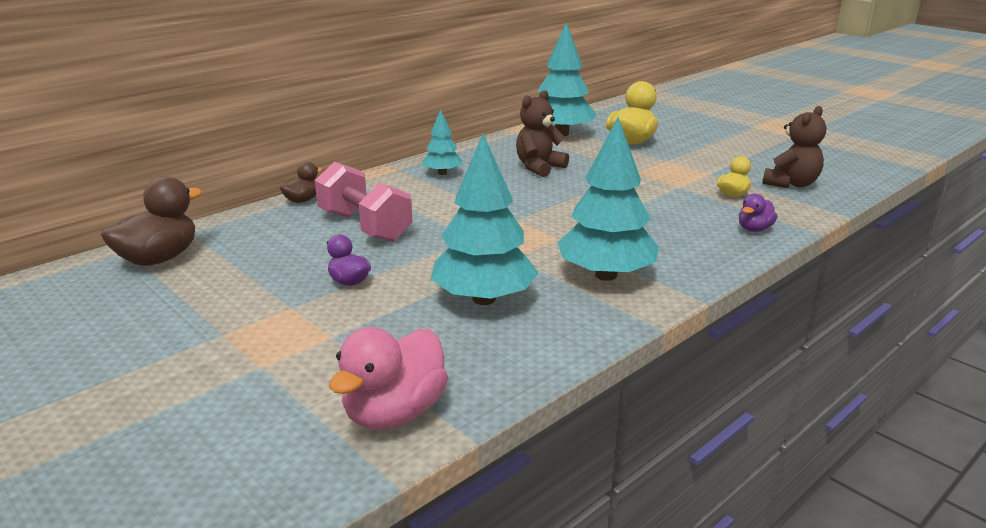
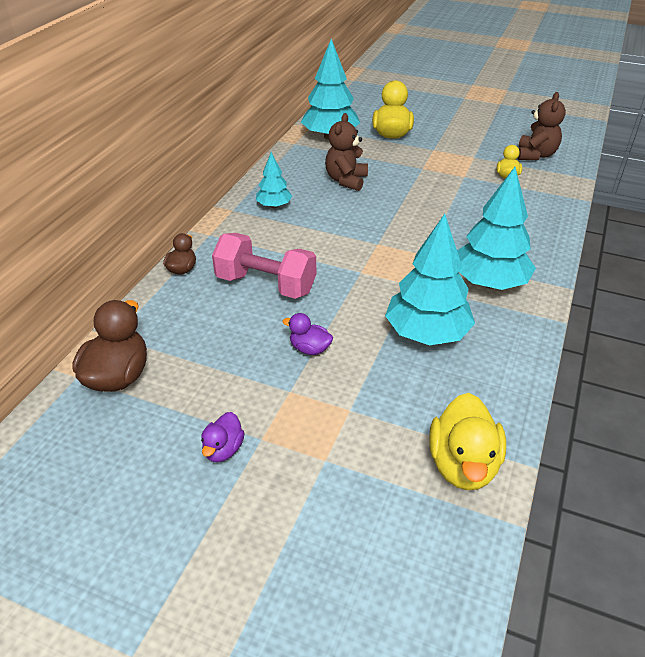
camera: 25 degrees left, 15 degrees up
pink duck [329,327,448,430] -> yellow duck [429,393,506,490]
purple duck [739,194,777,232] -> purple duck moved to [201,412,245,462]

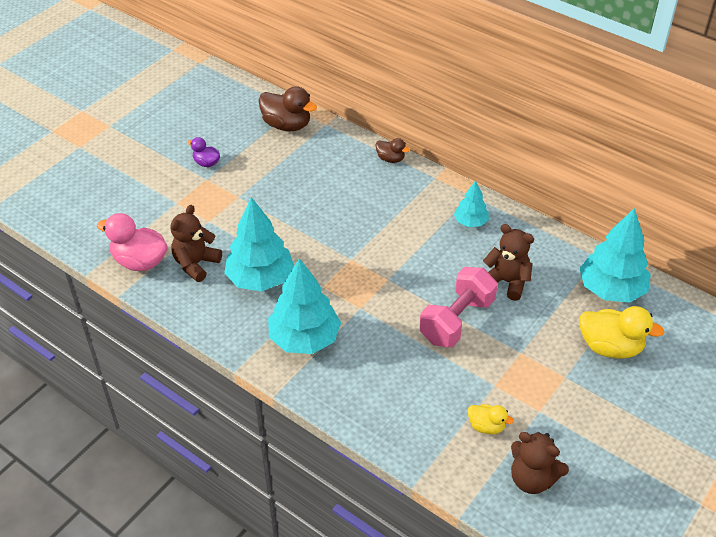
camera: 105 degrees right, 5 degrees up
pink dumbbell [212,233,316,299] -> pink dumbbell moved to [419,267,498,347]
purple duck [283,313,333,355] -> none
yellow duck [429,393,506,490] -> pink duck [97,213,168,271]
none -> brown teddy bear [171,205,222,282]

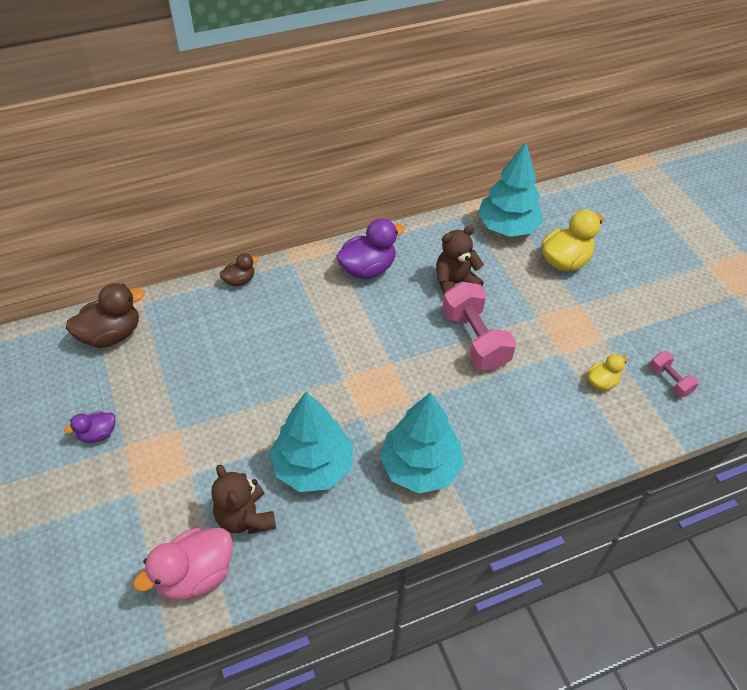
camera: 60 degrees left, 5 degrees up
turquoise tree [454,180,489,227] -> purple duck [336,218,405,279]
brown teddy bear [511,432,569,494] -> pink dumbbell [649,351,699,398]

